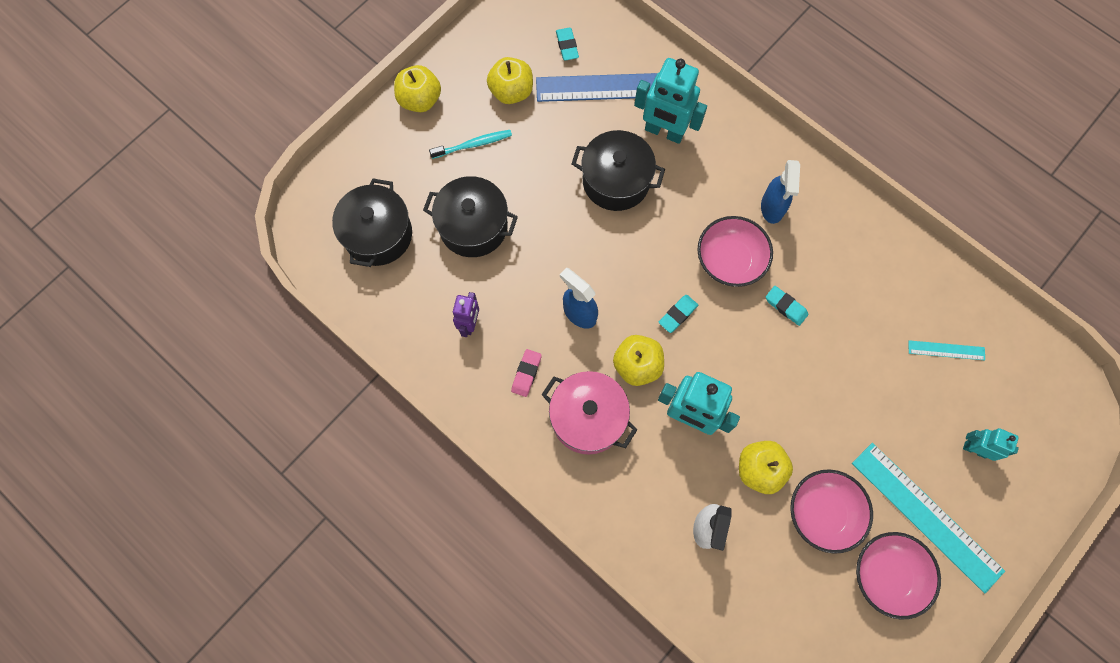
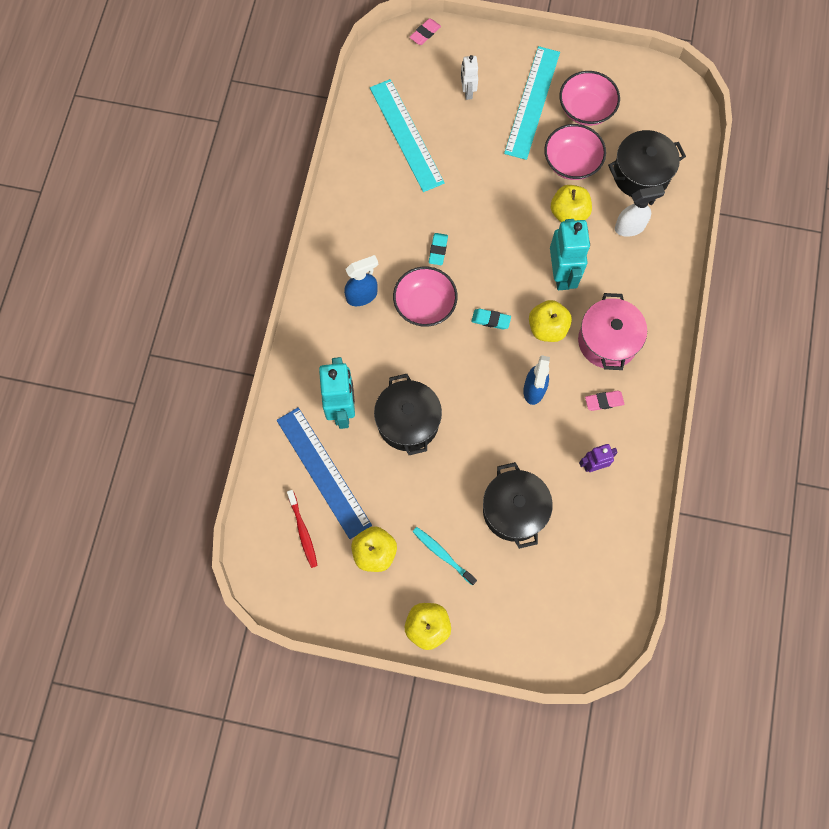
camera: 120 degrees left, 0 degrees up
black pot [332,178,412,267] -> black pot moved to [608,130,686,197]
turquoise eraser [556,28,579,61] -> red toothbrush [287,490,318,568]
turquoise ruler [908,340,985,360] -> turquoise ruler [370,79,445,192], size x2.16
turquoise robot [963,428,1019,461] -> white robot [461,55,478,100]
none -> pink eraser [410,18,441,45]

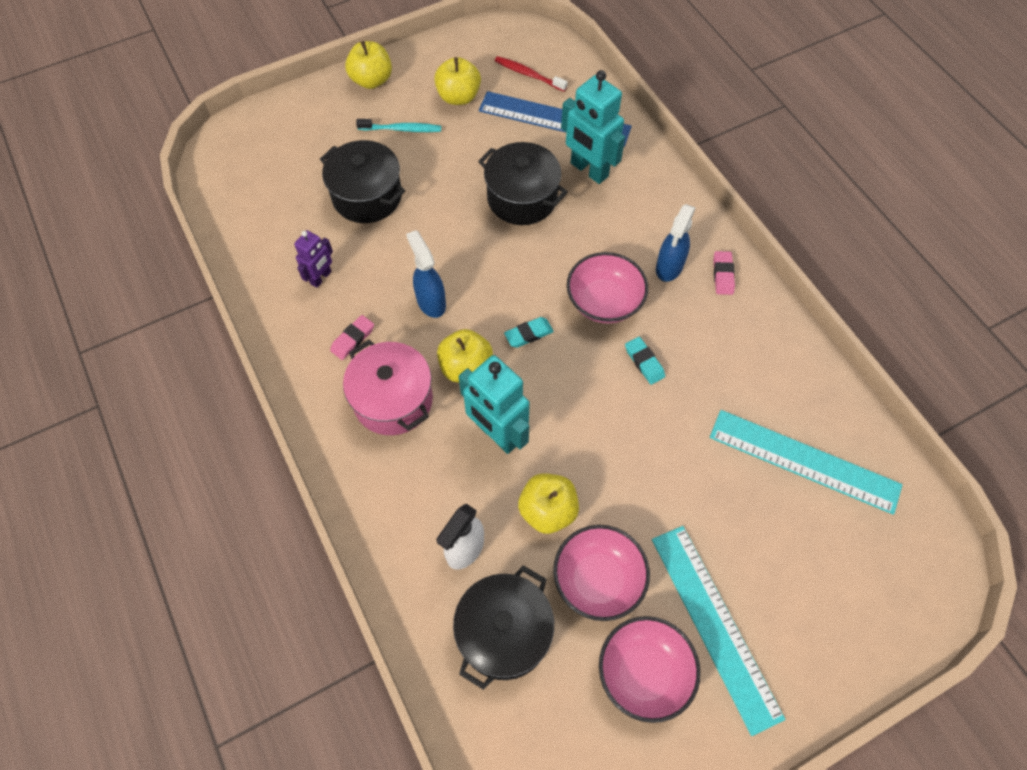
camera: 140 degrees right, 10 degrees down
pink eraser [410,18,441,45] -> pink eraser moved to [713,251,735,295]
white robot [461,55,478,100] -> none

